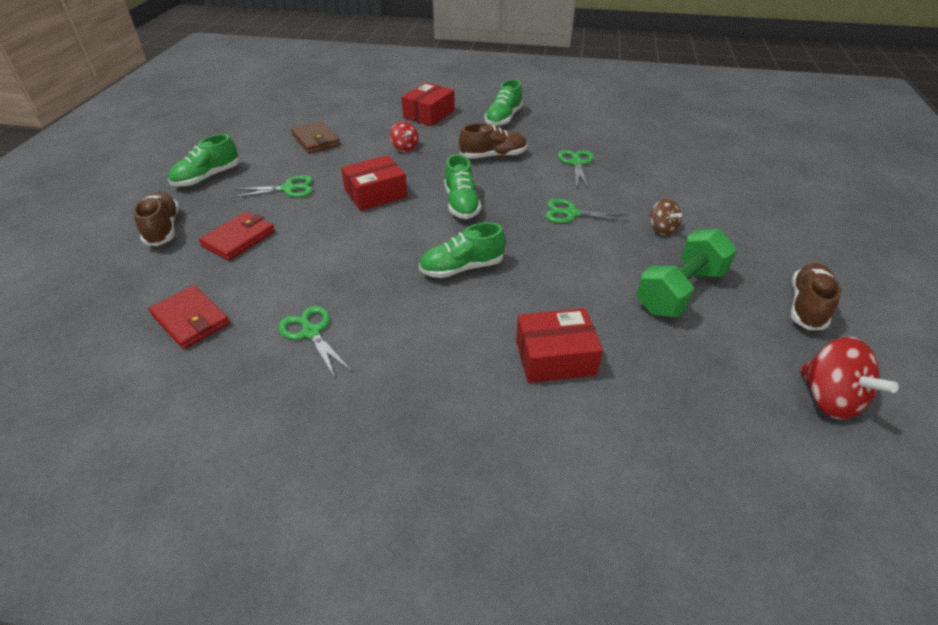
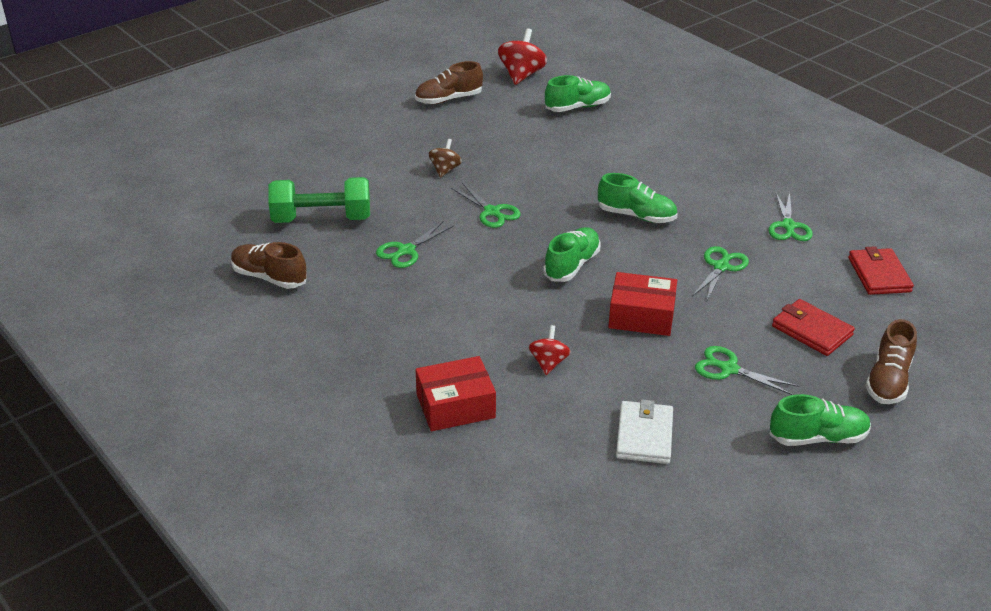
camera: 140 degrees left, 5 degrees down
red wallet [199,212,275,261] -> red wallet turned 60 degrees clockwise [772,299,855,356]
brown wallet [291,121,340,154] -> white wallet [616,399,673,464]
brown shoe [459,123,527,159] -> brown shoe moved to [231,242,307,289]
green shoe [485,79,523,126] -> green shoe moved to [545,75,611,112]
red box [516,308,603,383] -> none
green dumbbell [636,229,737,317] -> green dumbbell moved to [268,177,370,223]
none -> green scissors [692,246,749,300]

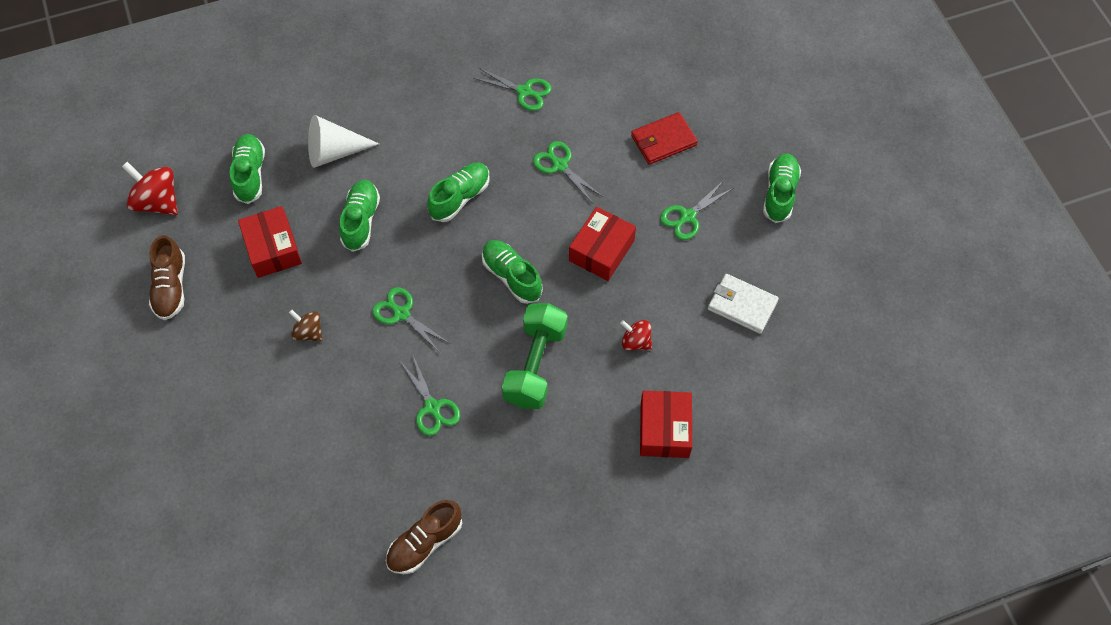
camera: 70 degrees left, 25 degrees up
green dumbbell [268,177,370,223] -> green dumbbell moved to [502,303,567,409]
green scissors [451,183,521,228] -> green scissors turned 120 degrees counterclockwise [372,287,449,352]
red wallet [848,246,914,295] -> none
brown shoe [865,319,917,404] -> none
none -> red box [238,206,302,278]
none -> white cone [308,115,379,168]
none -> green shoe [339,180,380,252]

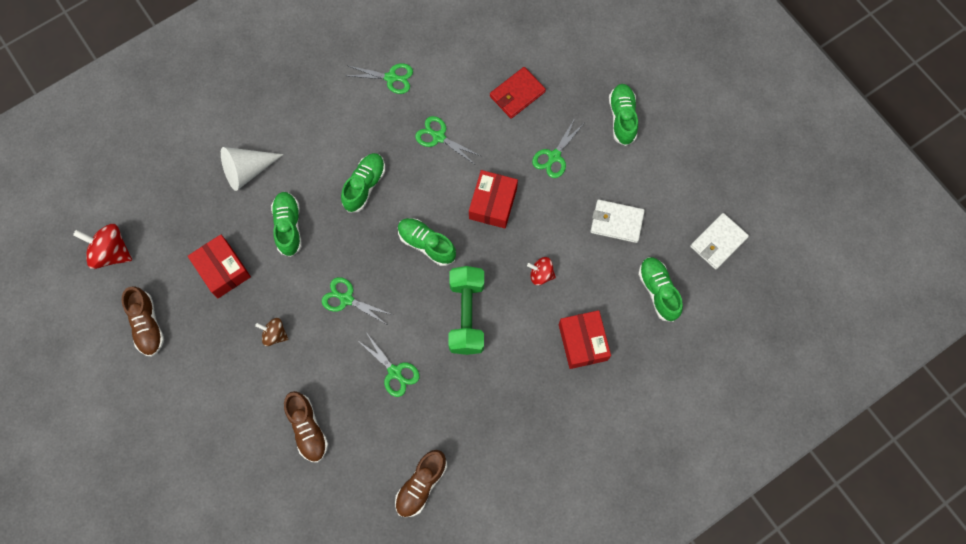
camera: 15 degrees left, 10 degrees up
green shoe [230,134,265,204] -> green shoe moved to [638,257,683,322]
none -> brown shoe [284,391,328,462]
none -> white wallet [690,213,749,270]

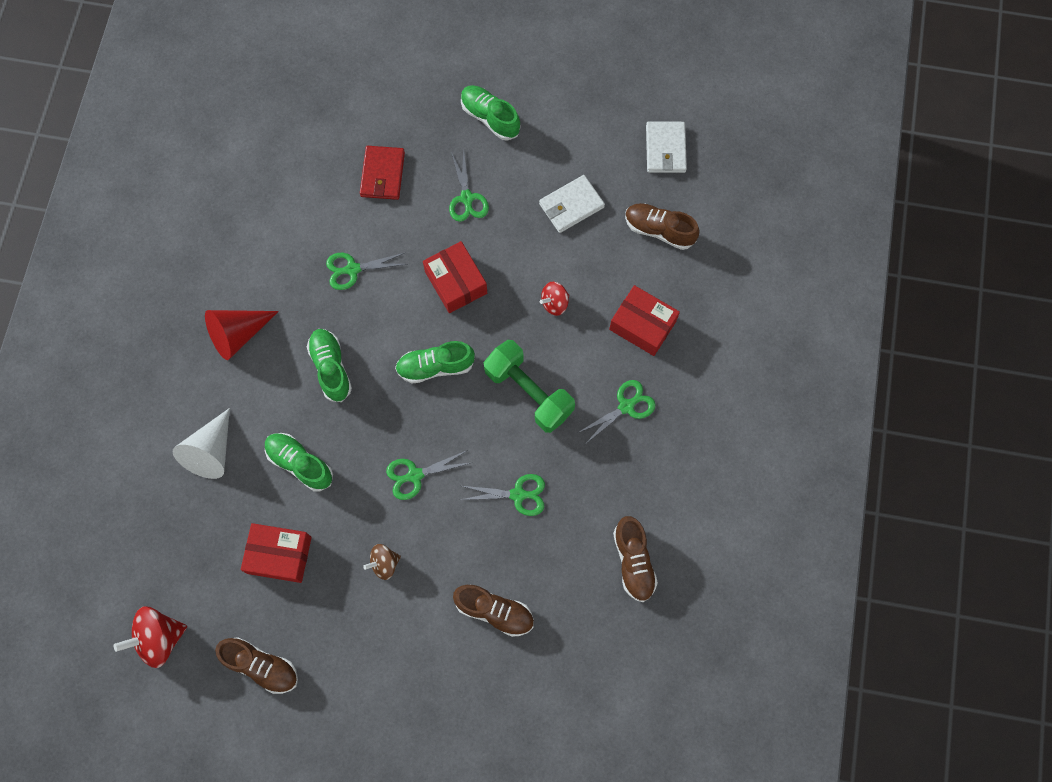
camera: 45 degrees left, 0 degrees up
green scissors [347,63,413,94] -> green scissors moved to [578,380,656,443]
green shoe [638,257,683,322] -> brown shoe [625,203,700,250]
none -> red cone [205,310,279,360]

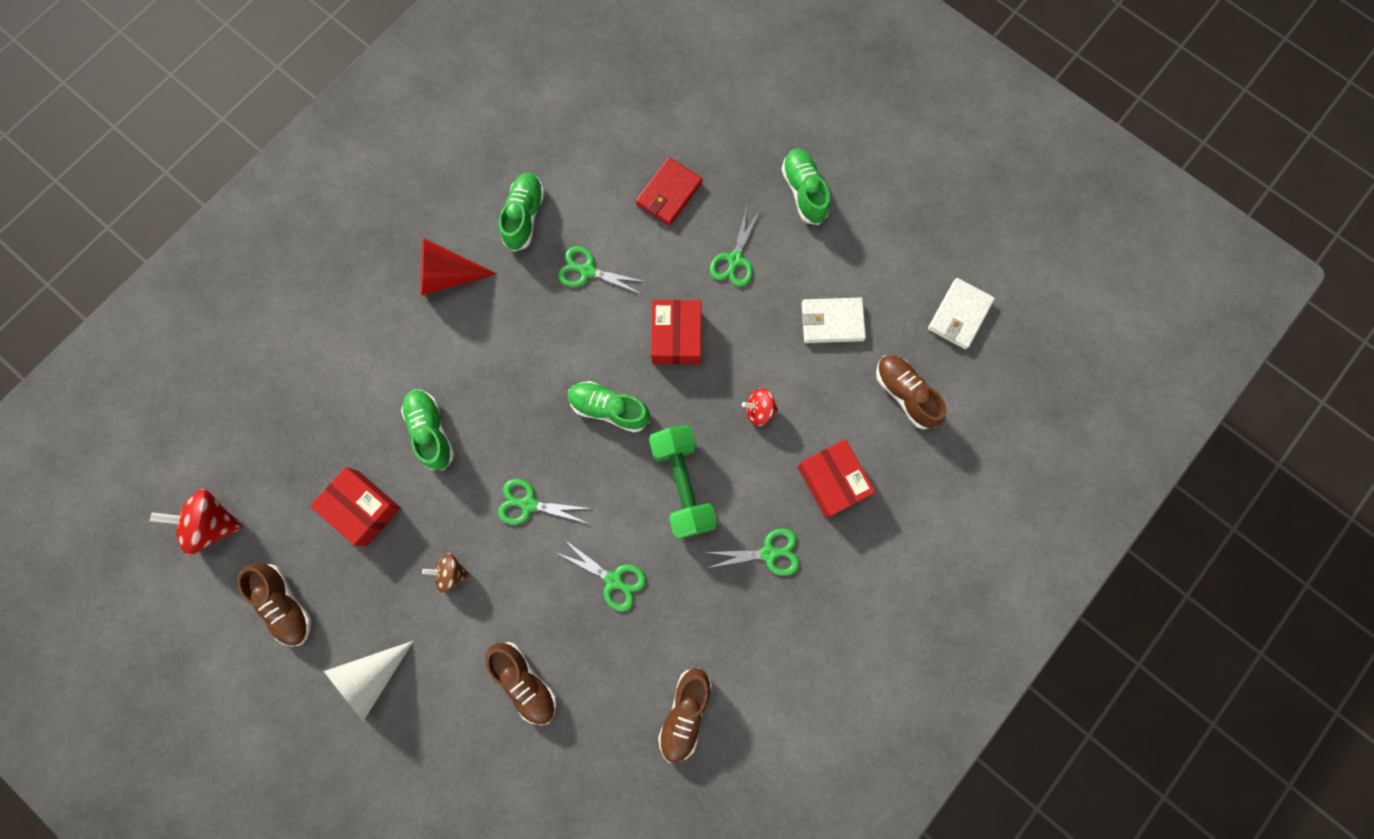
camera: 30 degrees right, 5 degrees up
white cone [173,408,230,479] -> white cone moved to [324,641,413,721]
green shoe [307,329,352,402] -> green shoe moved to [499,173,545,252]

